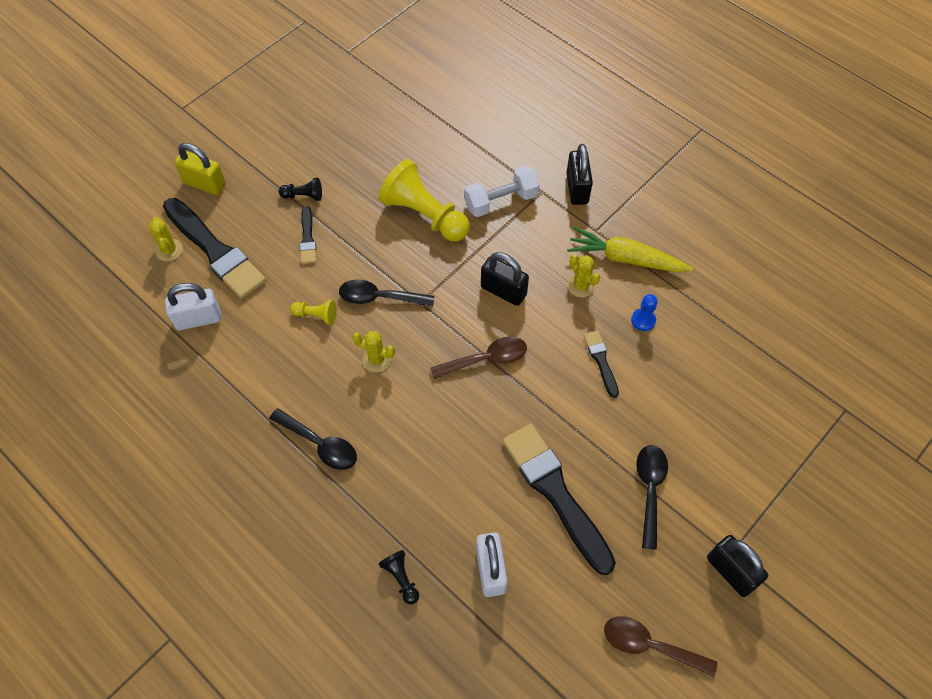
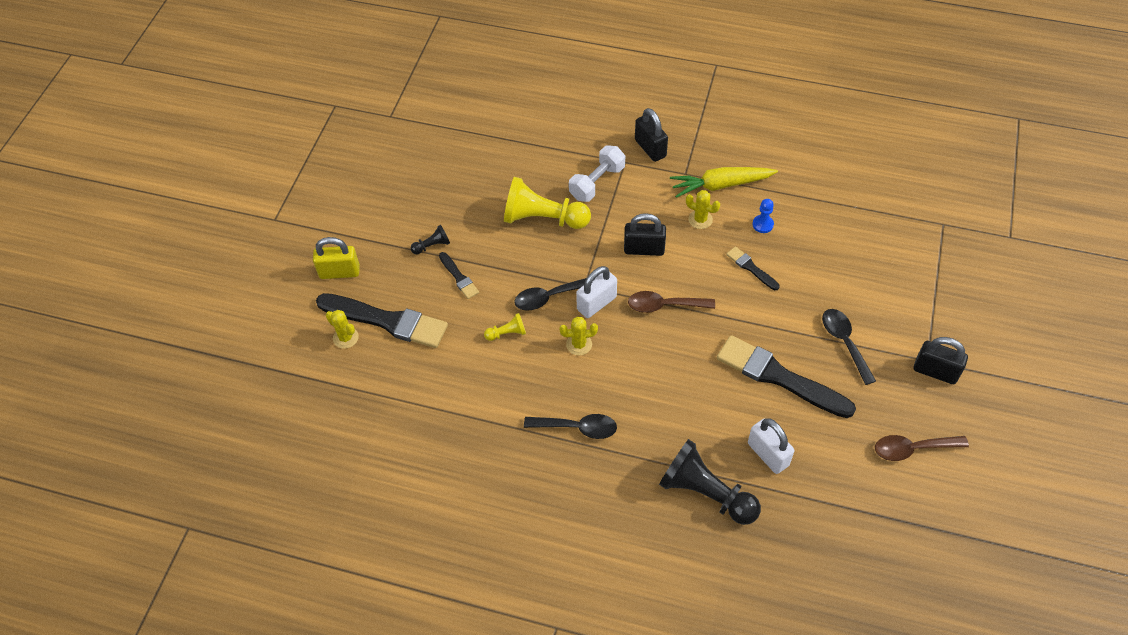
camera: 25 degrees left, 5 degrees down
white padlock [165,283,222,330] -> white padlock moved to [576,266,617,318]
black pawn [379,550,419,604] -> black pawn [659,439,761,525], size x2.21
brown spoon [430,337,527,379] -> brown spoon turned 135 degrees counterclockwise [628,291,715,313]

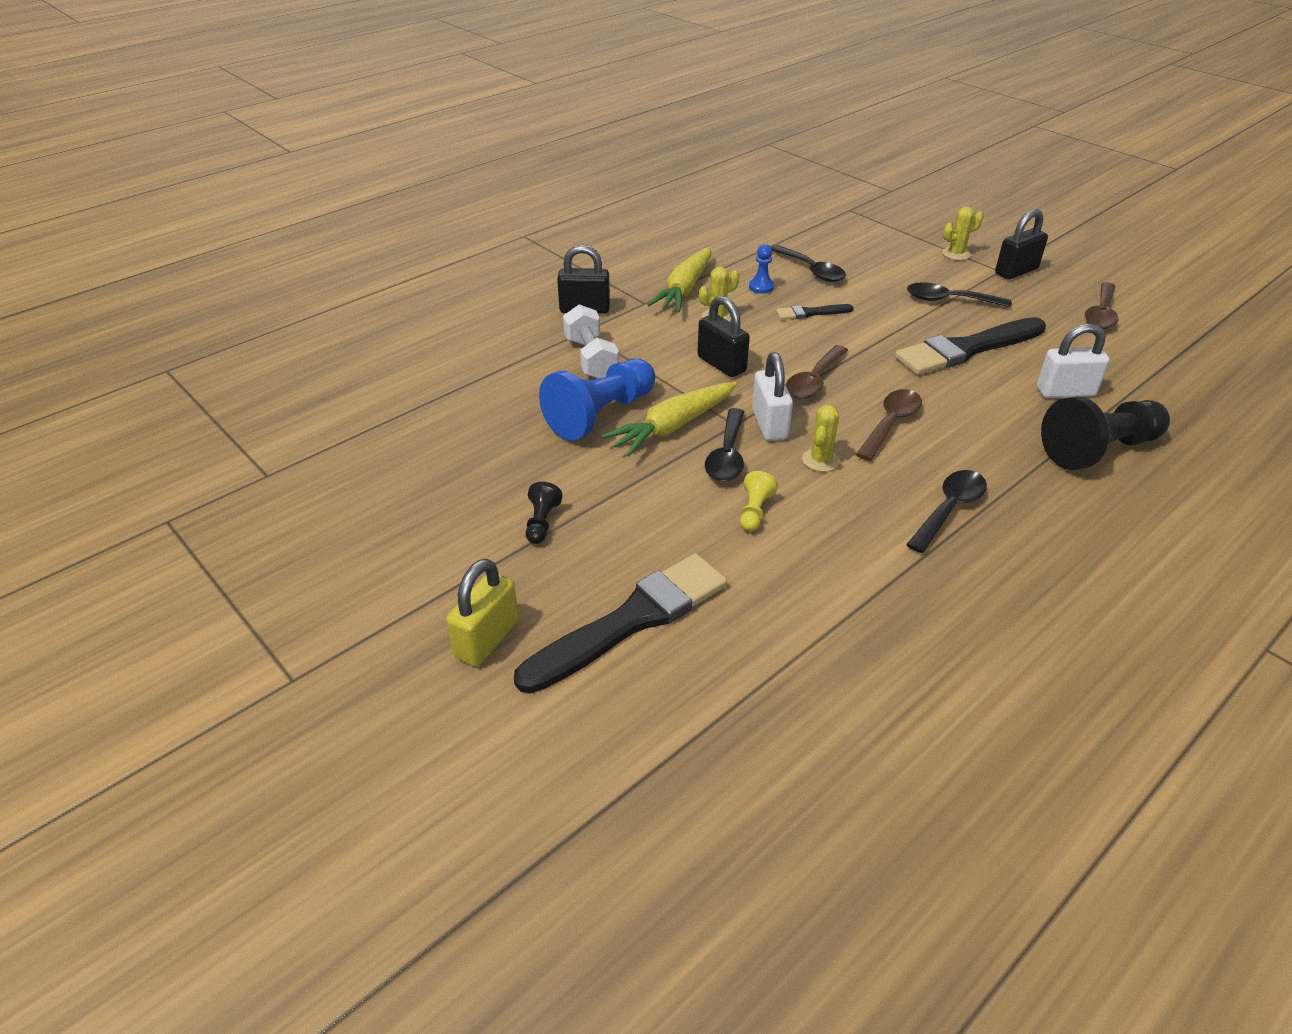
camera: 60 degrees left, 15 degrees down
yellow cactus [326,310,359,349] -> yellow cactus moved to [942,207,983,260]
black brush [439,252,479,299] -> none
yellow pawn [504,177,591,229] -> blue pawn [539,358,655,441]
black padlock [624,213,666,256] -> black padlock turned 75 degrees counterclockwise [697,296,750,377]
none -> yellow carrot [602,382,737,457]
none -> black spoon [771,245,846,282]
none -> brown spoon [856,389,922,461]

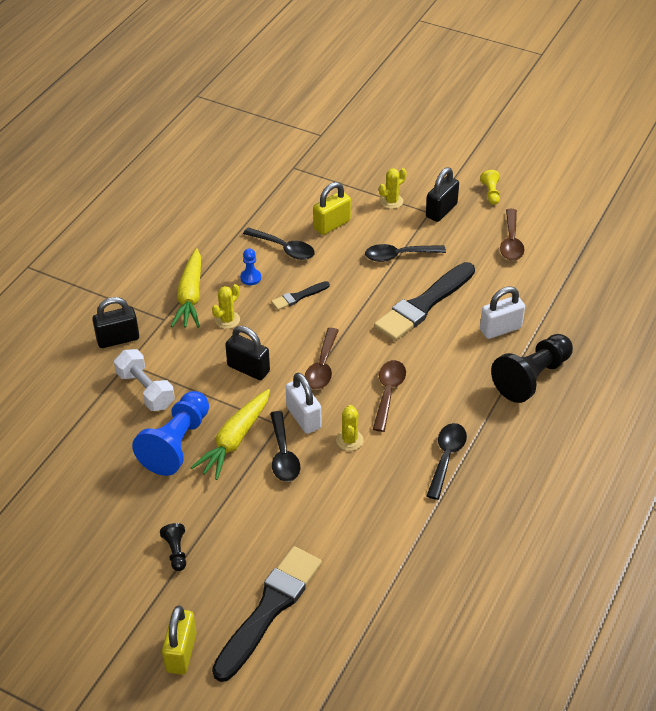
camera: 20 degrees left, 5 degrees up
yellow pawn [740,471,778,531] -> yellow pawn moved to [480,170,500,205]
none -> yellow padlock [313,182,351,235]

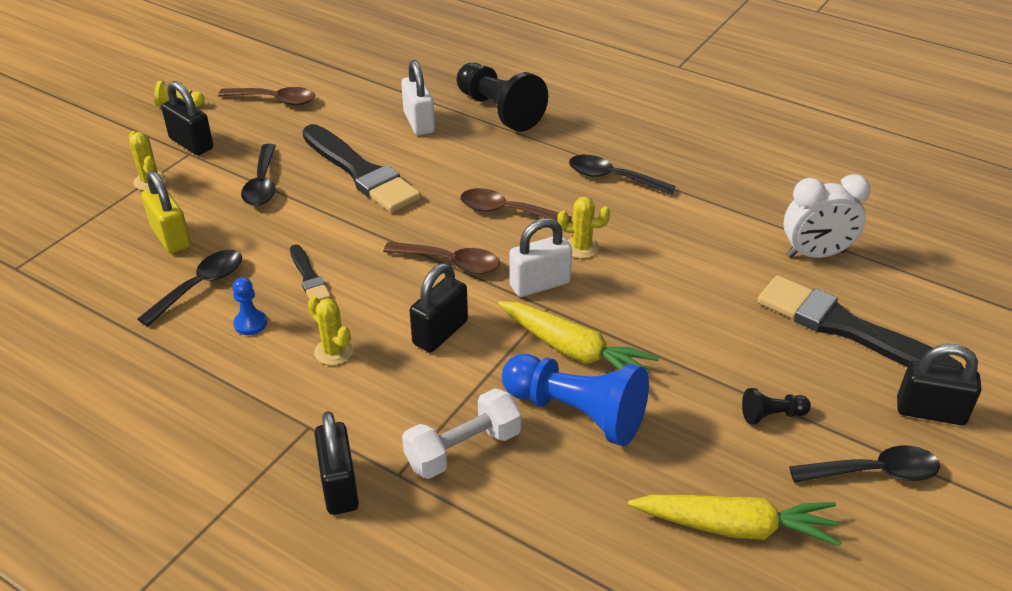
camera: 85 degrees left, 5 degrees down
yellow padlock [162,606,197,675] -> black padlock [897,344,981,425]
yellow carrot [171,248,201,328] -> yellow carrot moved to [628,495,842,546]
black spoon [270,411,300,482] -> black spoon moved to [789,445,940,482]
none -> white clock [783,174,871,258]

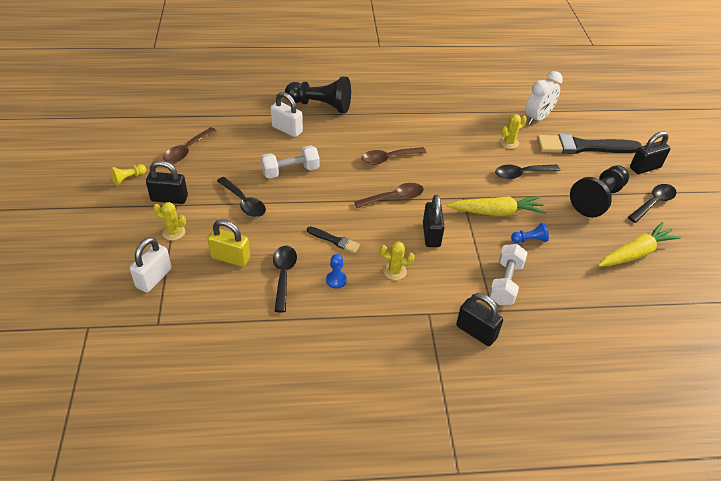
camera: 40 degrees left, 5 degrees up
brown spoon [218,87,315,106] -> brown spoon turned 150 degrees clockwise [163,127,217,163]
black brush [302,124,421,213] -> white dumbbell [261,146,320,178]
blue pawn [502,354,649,446] -> blue pawn [511,223,549,243], size x0.45
white padlock [509,218,572,297] -> white padlock moved to [130,237,172,293]
yellow cactus [557,197,610,259] -> yellow cactus moved to [500,114,527,149]
black spoon [569,155,676,195] -> black spoon moved to [495,165,560,179]
black pawn [742,388,811,424] -> black pawn [570,165,629,218], size x2.21

